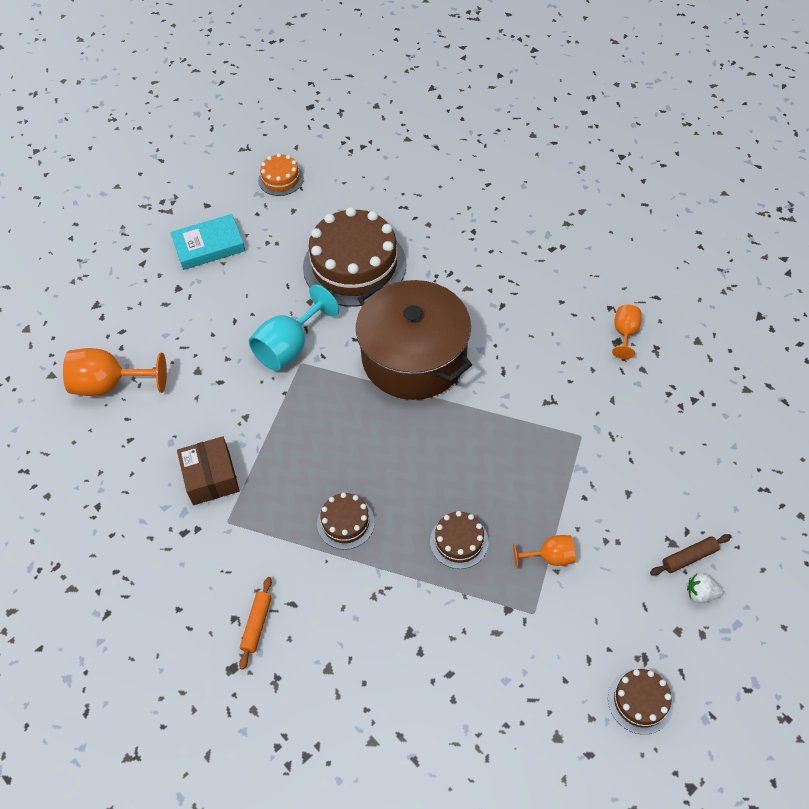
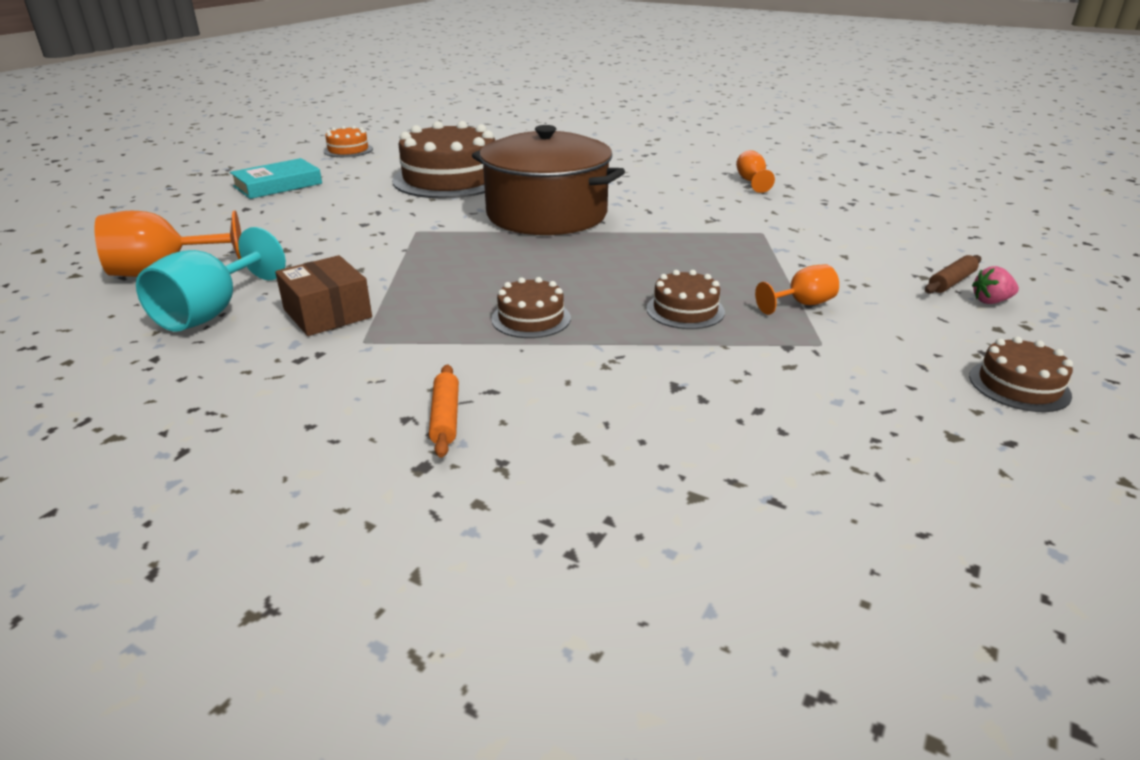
camera: 20 degrees left, 25 degrees down
turquoise goblet [249,285,339,371] -> turquoise goblet moved to [136,227,286,332]
white strawberry [687,573,723,603] -> pink strawberry [972,266,1019,304]

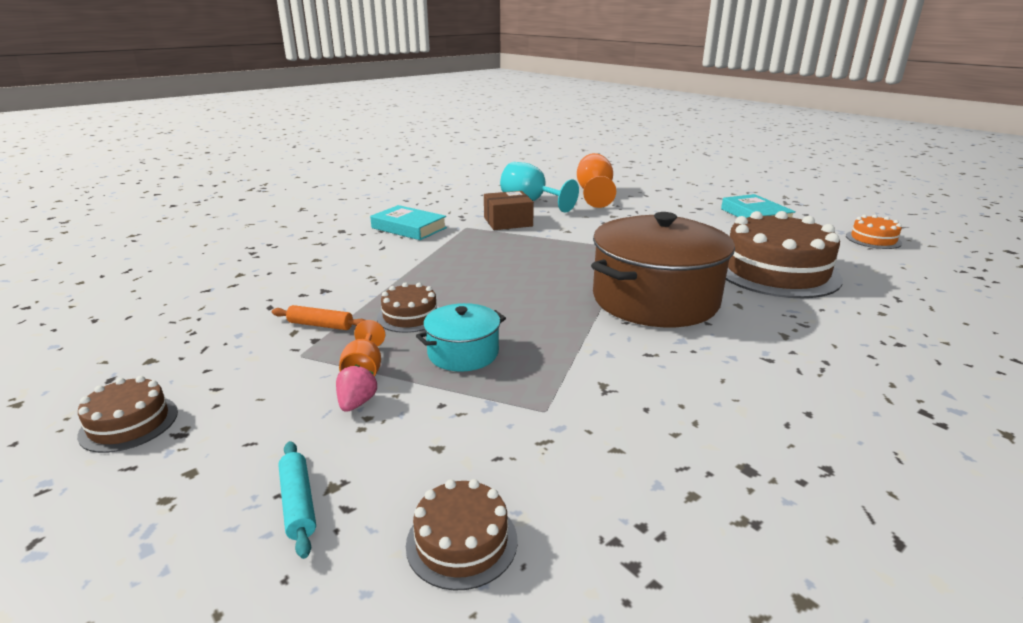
camera: 110 degrees right, 5 degrees down
orange rolling pin [429,364,459,458] -> orange rolling pin moved to [272,305,365,330]
brown cake [491,277,571,338] -> brown cake moved to [406,479,518,591]
orange goblet [736,150,775,193] -> none
brown rolling pin [925,255,981,294] -> turquoise rolling pin [278,441,316,559]
pink strawberry [972,266,1019,304] -> pink strawberry moved to [336,365,377,412]
none -> turquoise book [370,205,447,240]
none -> turquoise pot [416,303,506,372]

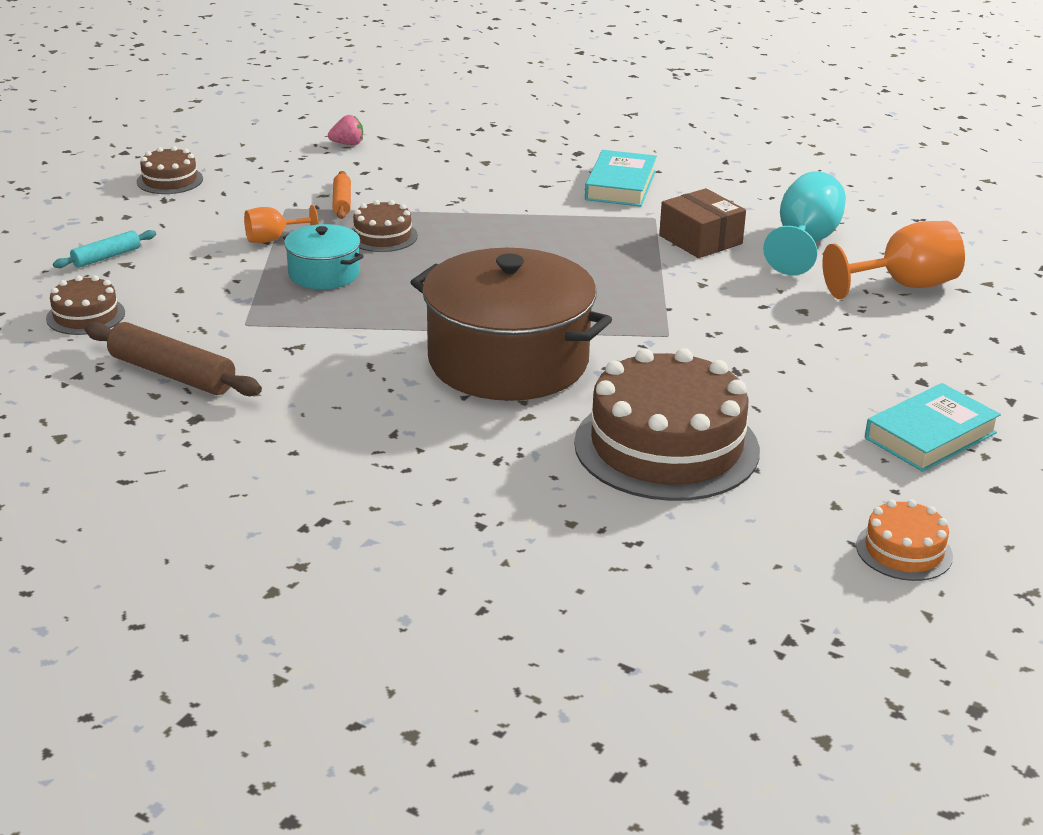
camera: 70 degrees right, 5 degrees up
pink strawberry [336,365,377,412] -> pink strawberry moved to [328,115,363,145]
none -> brown rolling pin [84,322,262,396]

